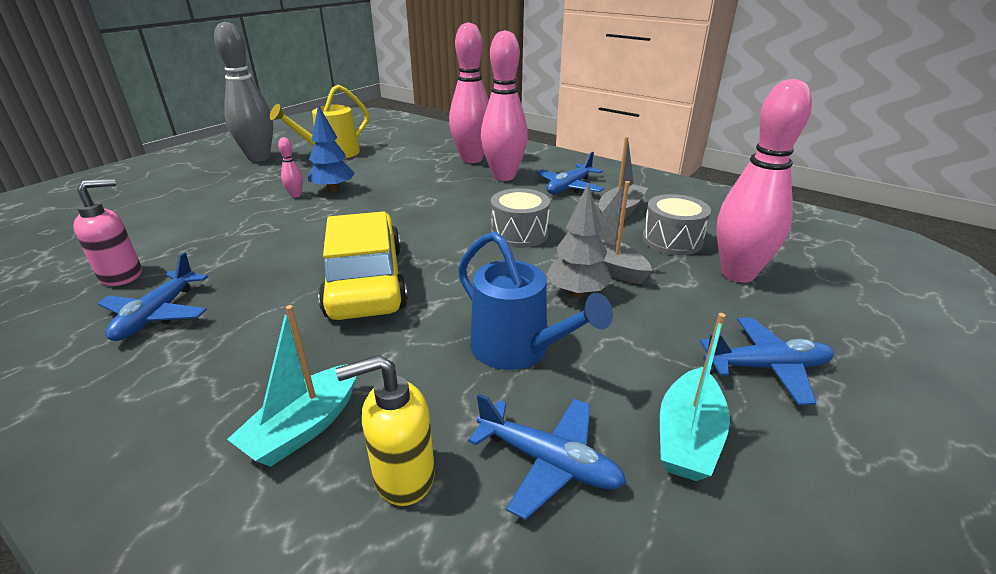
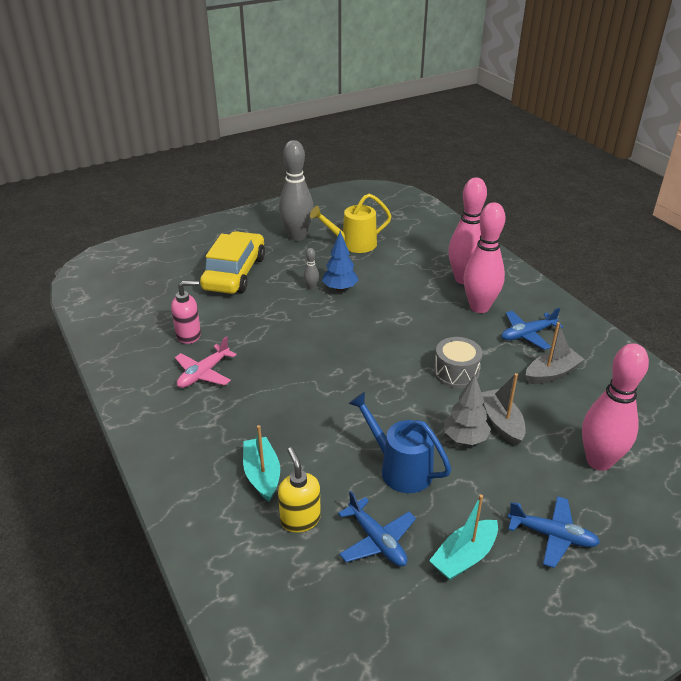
camera: 25 degrees right, 5 degrees up
blue plane [97,252,208,341] -> pink plane [175,336,237,388]
turquoise boat [227,305,357,467] -> turquoise boat turned 105 degrees clockwise [243,425,280,501]
pink bowling pin [278,137,303,198] -> grey bowling pin [304,248,319,290]
yellow car [318,211,408,320] -> yellow car moved to [200,231,265,294]
yellow soap dispenser [336,355,435,506] -> yellow soap dispenser turned 60 degrees clockwise [278,447,321,533]
blue watering can [458,231,613,370] -> blue watering can turned 150 degrees clockwise [349,392,451,493]
grey drum [642,194,711,255] -> none

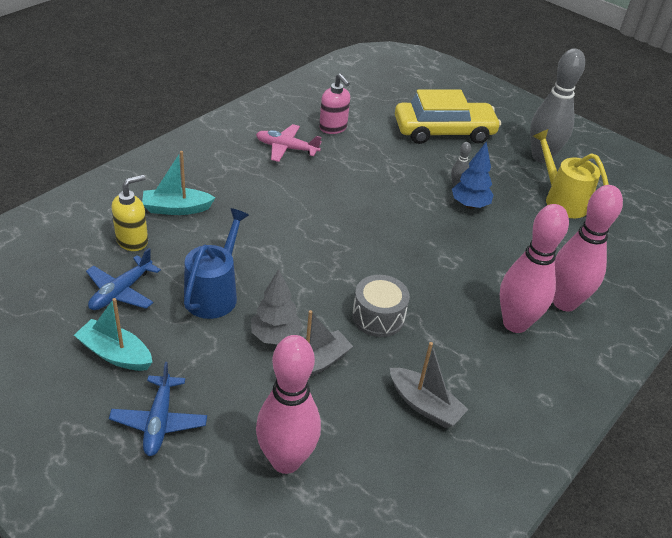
camera: 65 degrees right, 5 degrees up
turquoise boat [243,425,280,501] -> turquoise boat turned 150 degrees counterclockwise [142,151,215,215]
blue plane [501,308,563,350] -> none

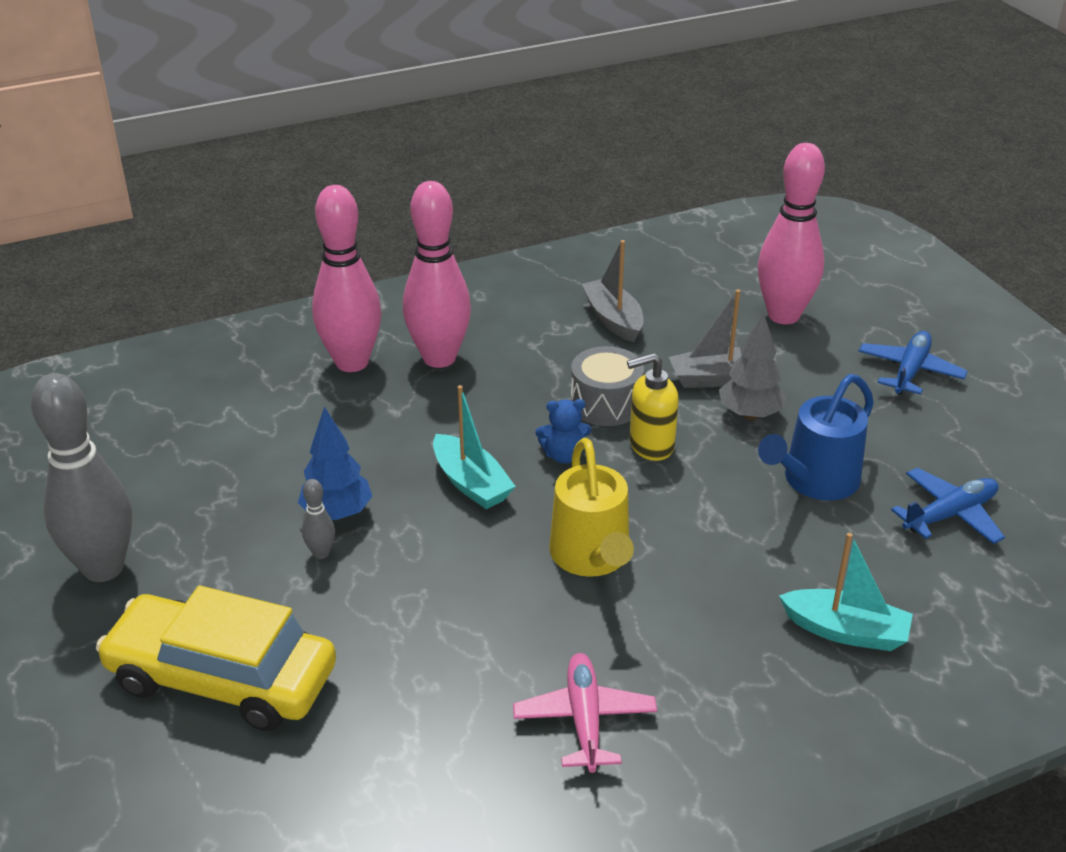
camera: 150 degrees left, 5 degrees down
turquoise boat [74,298,152,371] -> turquoise boat moved to [433,385,516,509]
yellow soap dispenser [112,175,148,251] -> yellow soap dispenser moved to [627,353,679,461]
pink plane [256,124,322,162] -> pink plane turned 135 degrees counterclockwise [513,653,657,773]
pink soap dispenser [319,73,350,134] -> none
yellow watering can [533,129,609,218] -> yellow watering can moved to [549,438,634,577]
none -> blue teddy bear [536,399,591,464]

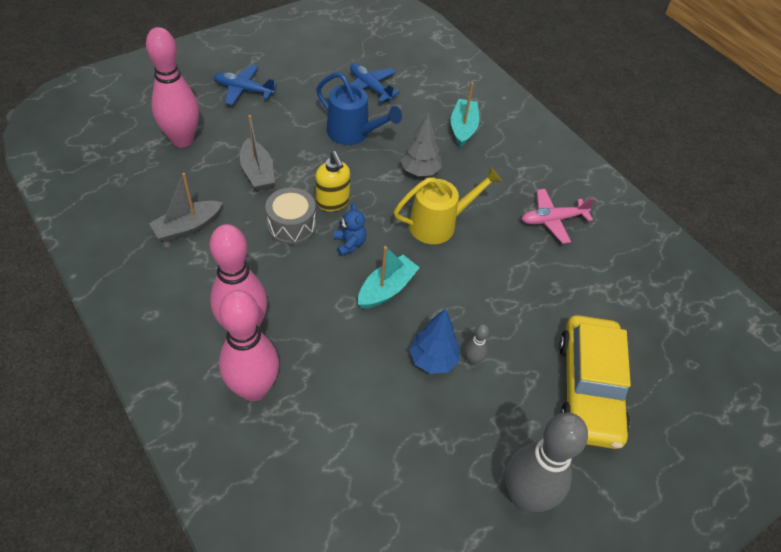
camera: 105 degrees left, 15 degrees up
grey tree [719,312,787,420] -> grey tree moved to [400,112,442,176]

